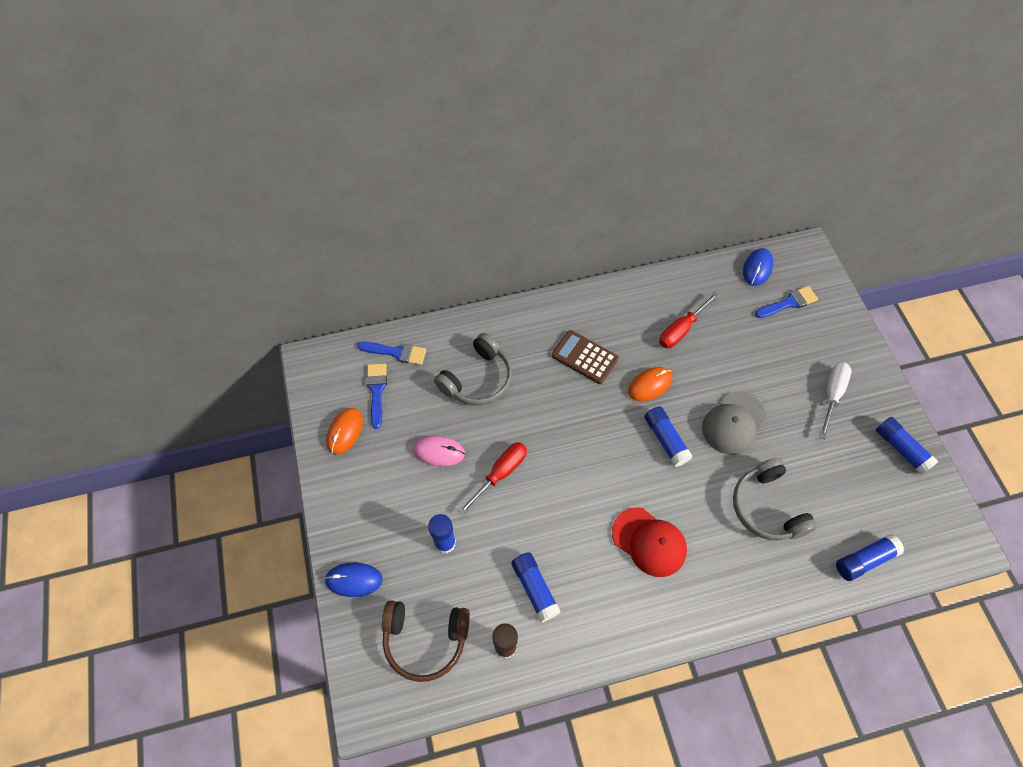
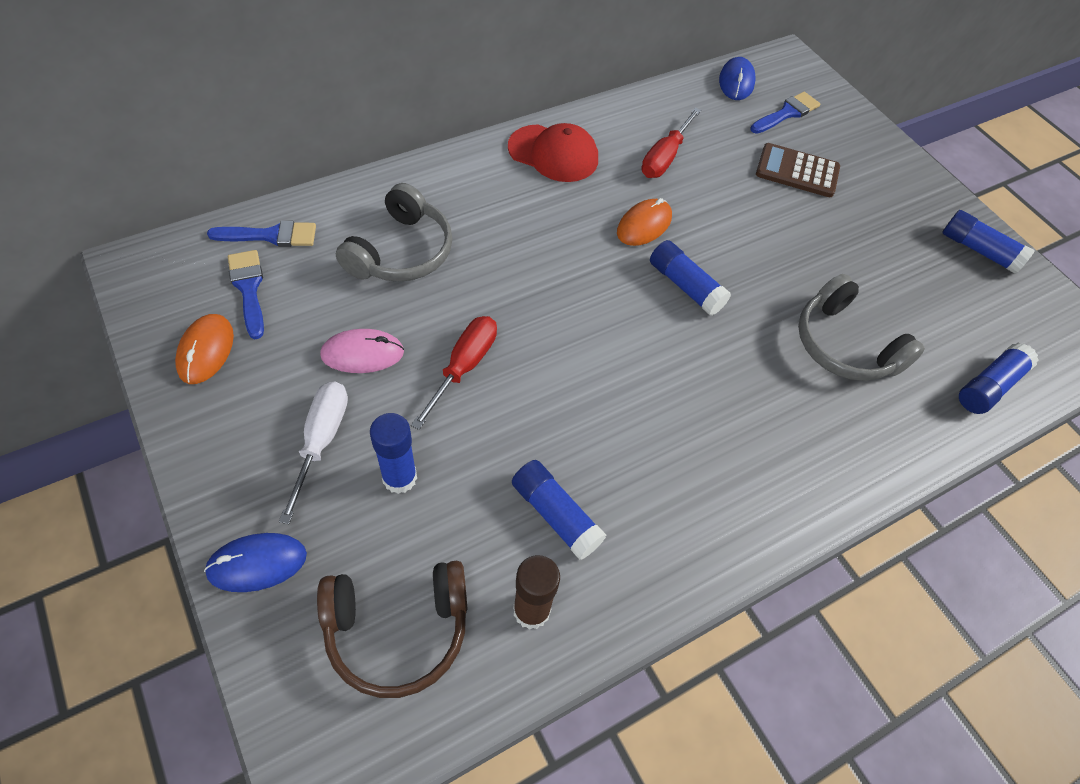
camera: 20 degrees left, 5 degrees down
brown calculator [552,330,618,384] -> brown calculator moved to [756,143,840,197]
red cap [612,507,687,577] -> red cap moved to [508,123,598,182]
grey cap [702,391,766,455] -> none
white screwdriver [819,362,851,439] -> white screwdriver moved to [279,381,348,524]

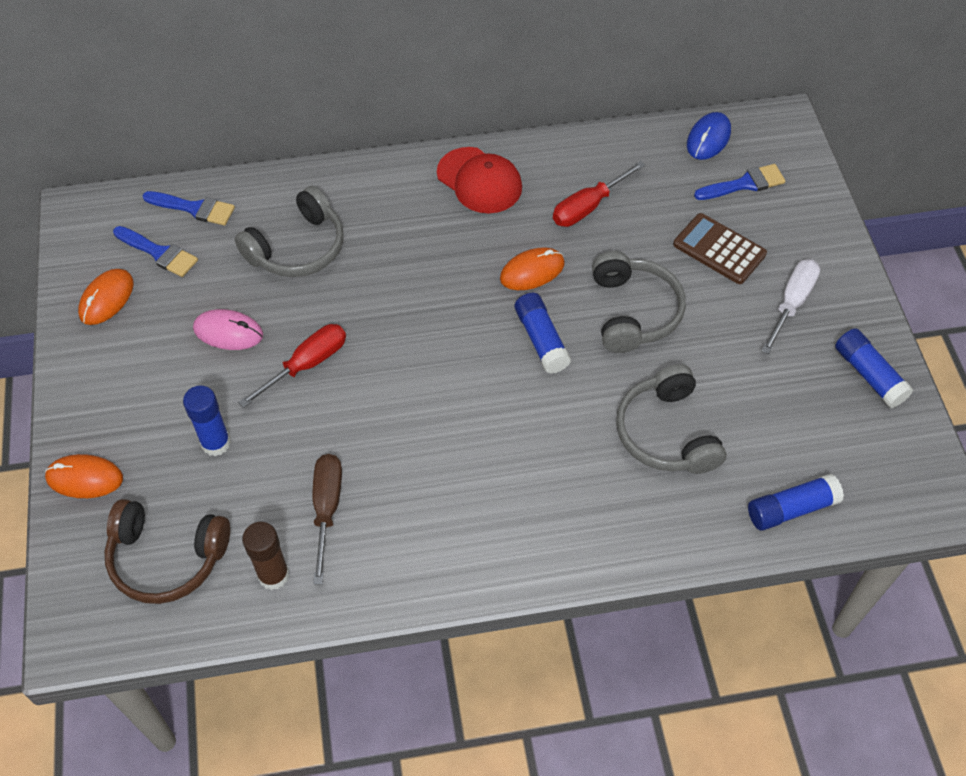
camera: 25 degrees right, 0 degrees up
blue mouse [204,533,307,592] -> orange mouse [45,454,123,498]
blue brush [228,250,264,339] -> blue brush turned 120 degrees clockwise [113,226,198,277]
white screwdriver [279,381,348,524] -> white screwdriver moved to [761,259,820,354]
blue glue stick [512,460,606,560] -> brown screwdriver [313,454,342,584]
none -> grey headphones [592,251,686,353]

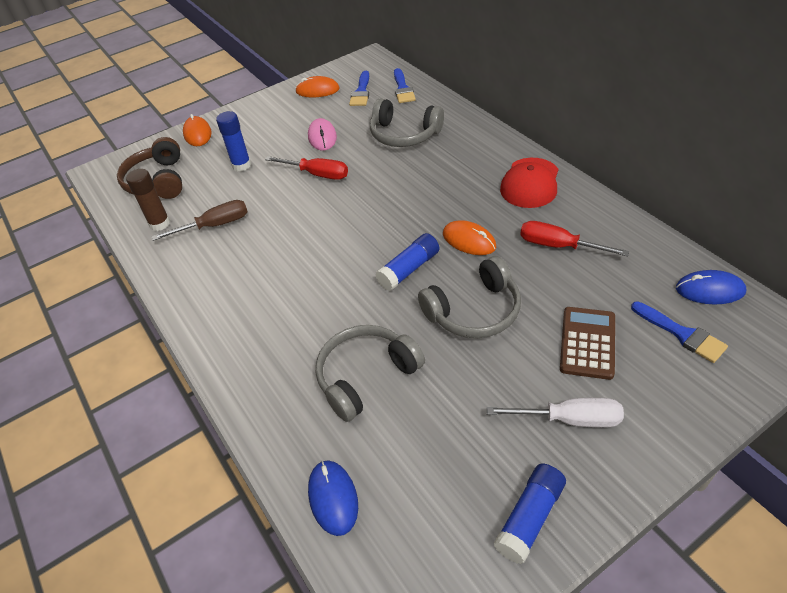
camera: 70 degrees right, 10 degrees down
blue glue stick [748,474,844,531] -> blue mouse [308,460,358,536]

